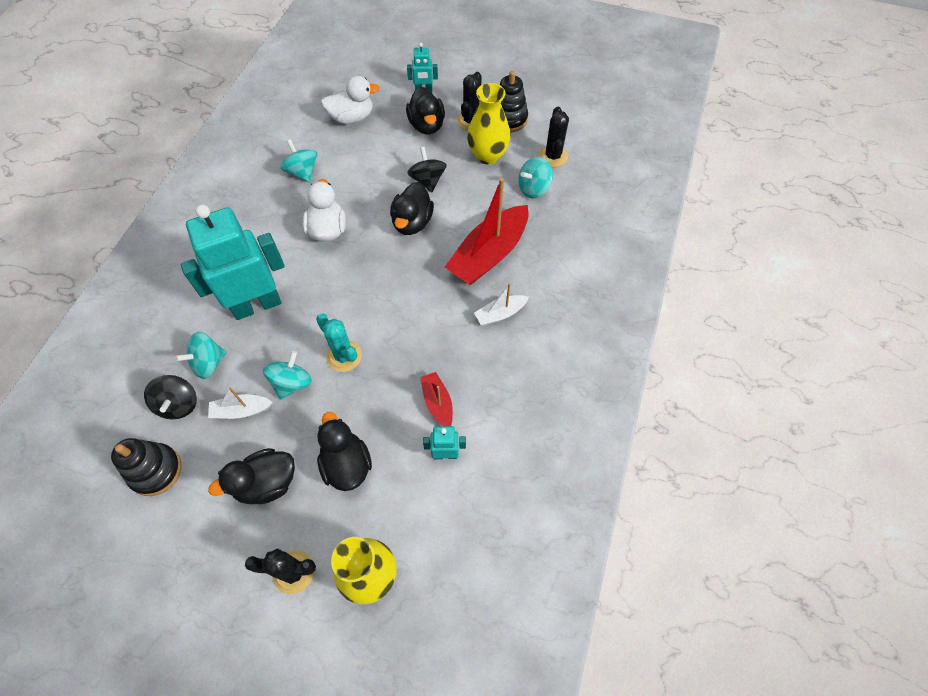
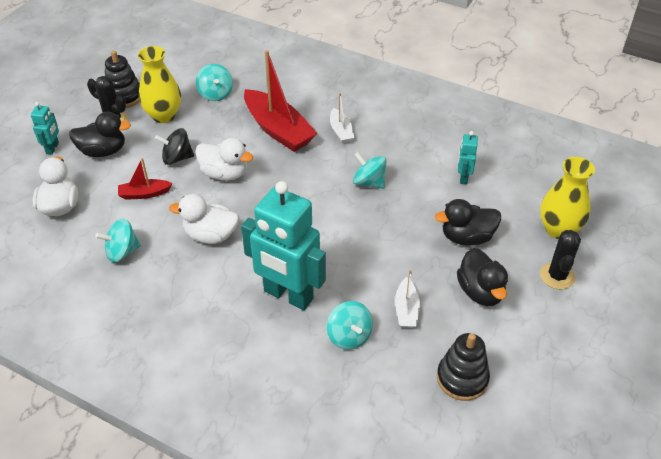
camera: 80 degrees left, 15 degrees down
black spinning top [144,375,197,419] -> none
turquoise robot [181,204,285,320] -> turquoise robot turned 45 degrees counterclockwise [241,181,326,310]
turquoise spinning top [263,351,312,400] -> turquoise spinning top moved to [353,152,387,189]
turquoise cactus [316,314,362,372] -> none
black duck [390,182,434,235] -> white duck [195,138,253,181]
red boat [420,372,453,426] -> red boat moved to [118,158,173,200]
black cactus [539,106,569,167] -> none

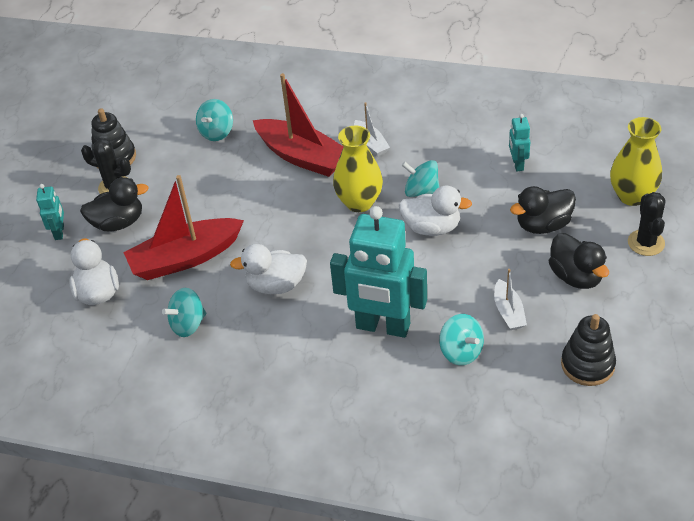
camera: 10 degrees left, 0 degrees up
red boat [118,158,173,200] -> red boat [123,175,244,280], size x2.02
yellow vase [138,46,181,123] -> yellow vase moved to [333,125,383,212]
black spinning top [155,128,194,165] -> none
white duck [195,138,253,181] -> white duck moved to [399,186,472,236]
turquoise spinning top [196,64,233,101] -> turquoise spinning top turned 60 degrees clockwise [196,99,233,141]

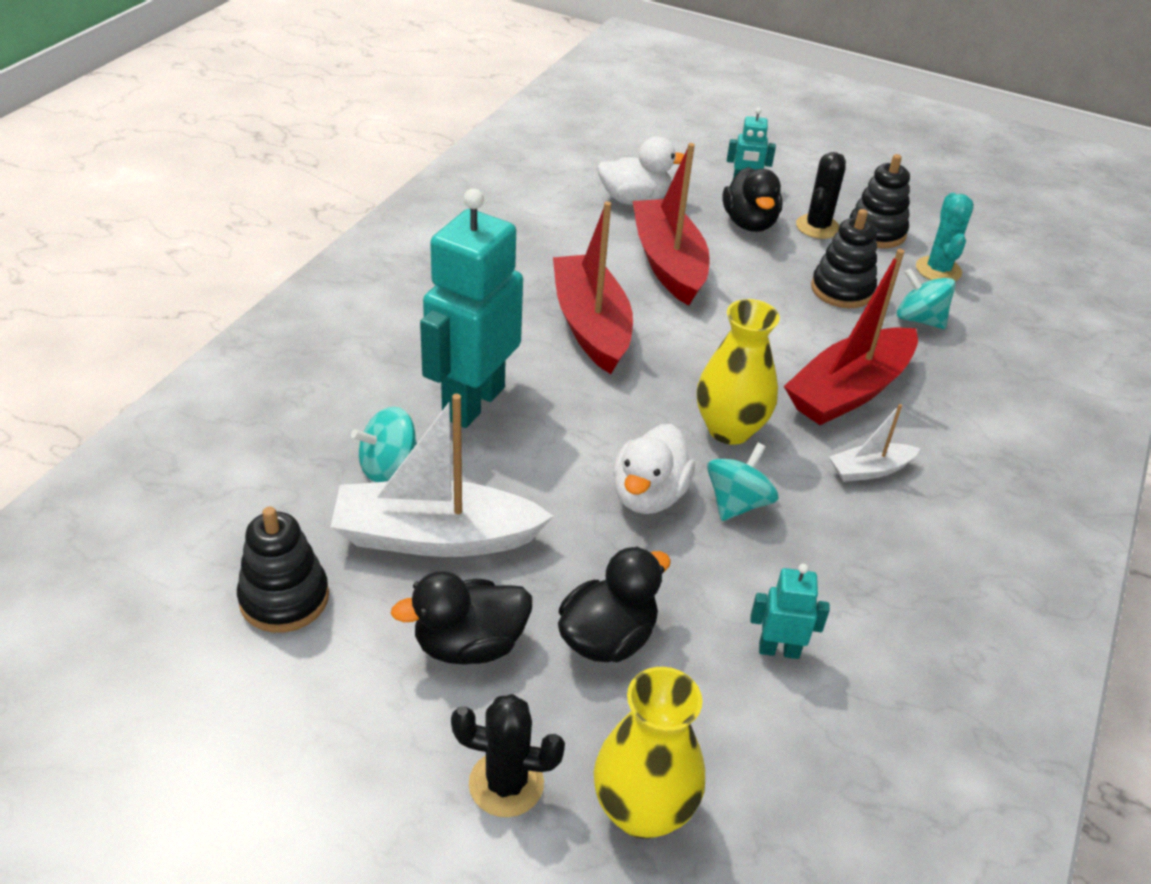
camera: 95 degrees right, 5 degrees down
turquoise spinning top [162,288,206,337] -> none
white duck [230,244,307,294] -> red boat [553,201,633,374]
white boat [494,269,527,330] -> white boat [331,394,553,557], size x2.02
black duck [510,186,576,234] -> black duck turned 60 degrees clockwise [558,546,671,662]
none -> black stacking toy [811,209,877,308]
none -> turquoise cactus [916,193,974,281]

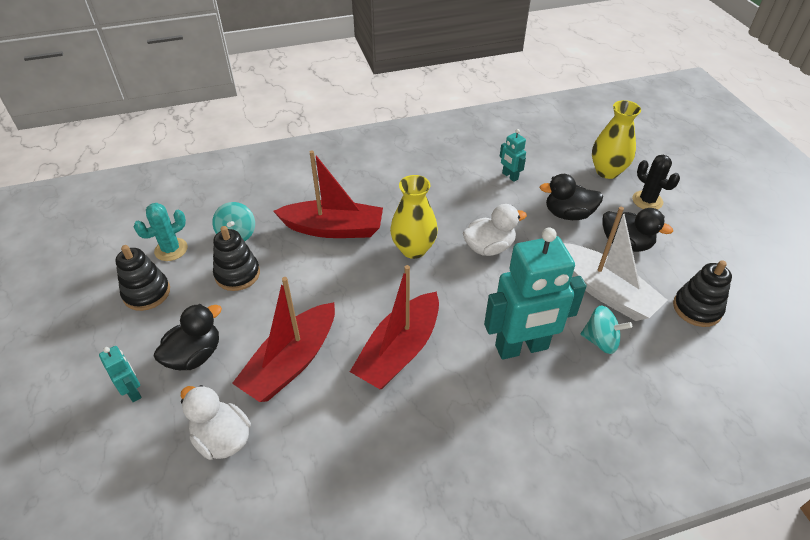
camera: 130 degrees left, 5 degrees up
turquoise spinning top [707,443,778,521] -> none
black cactus [796,152,846,239] -> none
white boat [829,404,920,482] -> none

